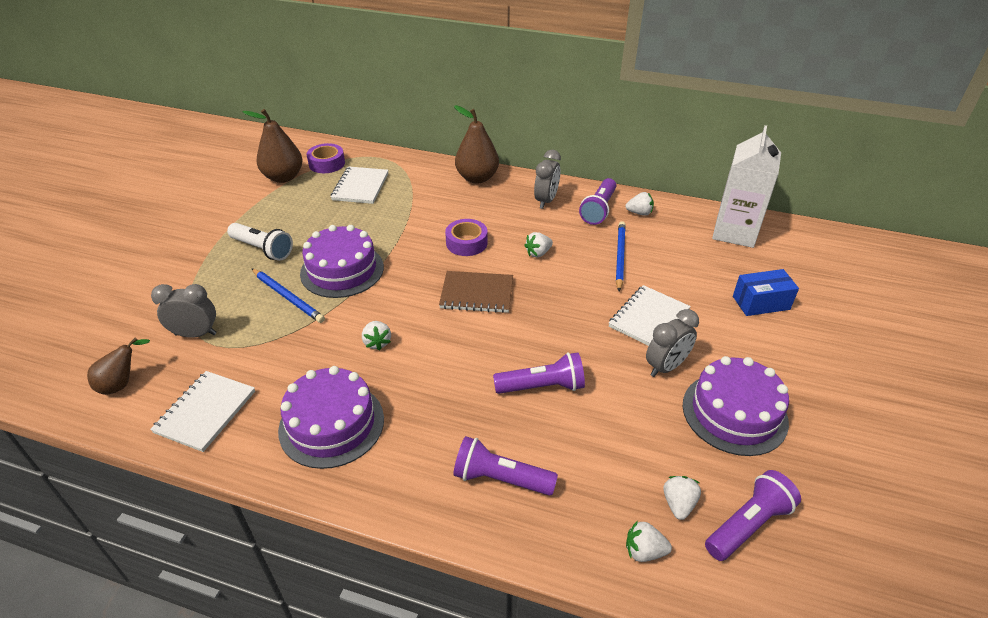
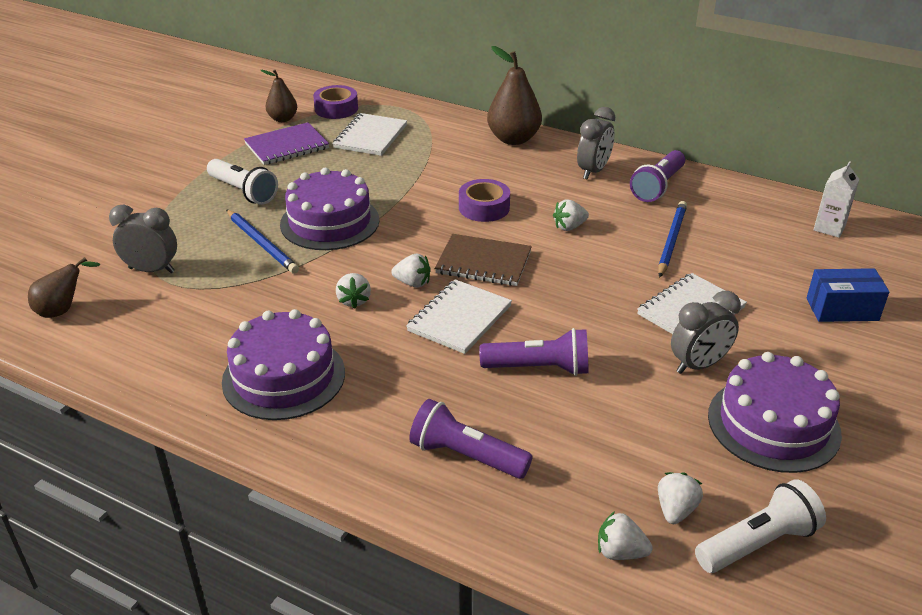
camera: 10 degrees right, 5 degrees down
white notebook [150,371,255,452] -> white notebook moved to [406,279,512,354]
brown pear [243,109,302,183] -> brown pear [260,70,297,122], size x0.60
white strawberry [625,192,654,216] -> white strawberry moved to [391,254,431,288]
purple flashlight [705,470,801,561] -> white flashlight [695,479,826,573]
white carton [712,125,781,248] -> white carton [814,161,859,238], size x0.50
none -> purple notebook [244,122,329,165]

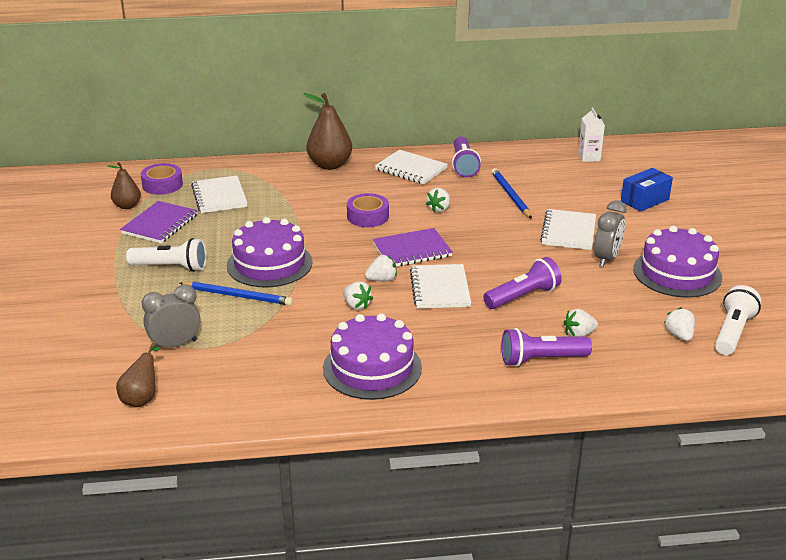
camera: 35 degrees left, 5 degrees down
brown notebook [435,234,532,286] -> purple notebook [373,228,453,267]
grey clock [577,107,615,179] -> white notebook [375,150,448,184]
white strawberry [598,511,653,560] -> white strawberry moved to [563,309,598,337]

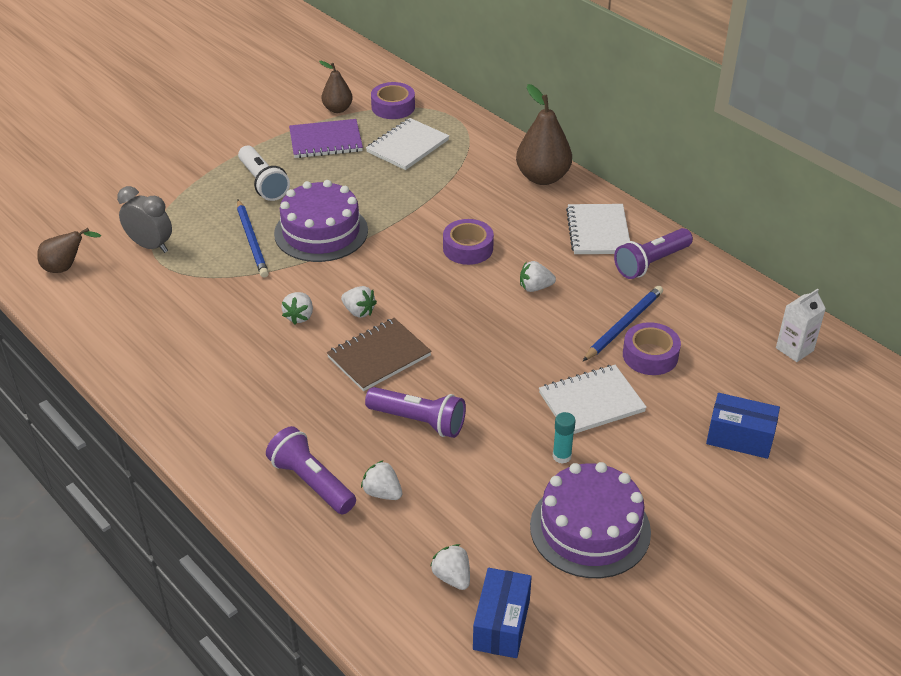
camera: 55 degrees right, 10 degrees up
purple cake [323,313,422,400] -> none
purple notebook [373,228,453,267] -> none
white notebook [410,264,471,309] -> brown notebook [327,318,432,391]
grey clock [594,201,627,267] -> turquoise glue stick [553,412,576,464]
white strawberry [664,307,695,341] -> white strawberry turned 75 degrees counterclockwise [430,544,470,590]
white flashlight [715,285,761,355] -> blue box [473,568,532,658]
none -> purple tape [623,322,681,375]

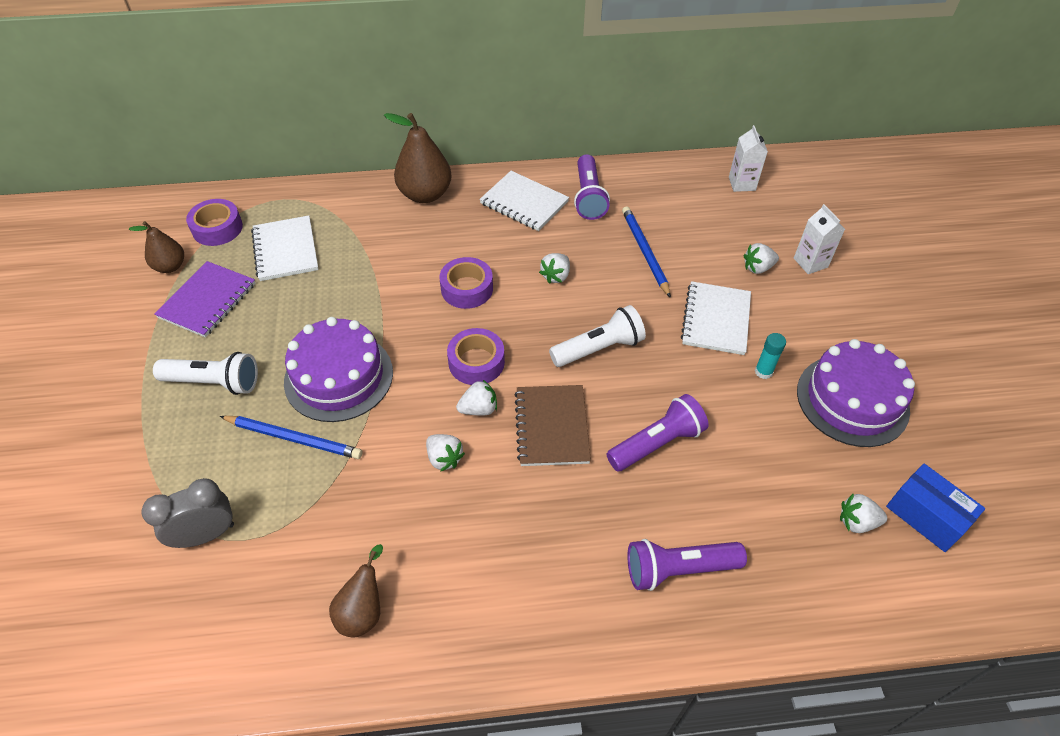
camera: 55 degrees left, 10 degrees up
brown pear [37,228,101,273] -> brown pear moved to [329,544,383,637]
white strawberry [361,460,402,500] -> white strawberry moved to [743,243,779,274]
purple tape [623,322,681,375] -> purple tape moved to [447,328,505,385]
blue box [706,393,780,459] -> white carton [794,204,845,274]
none -> white flashlight [549,305,646,367]

